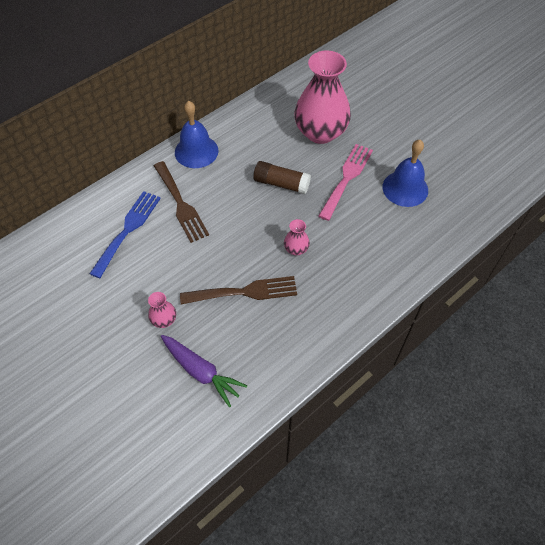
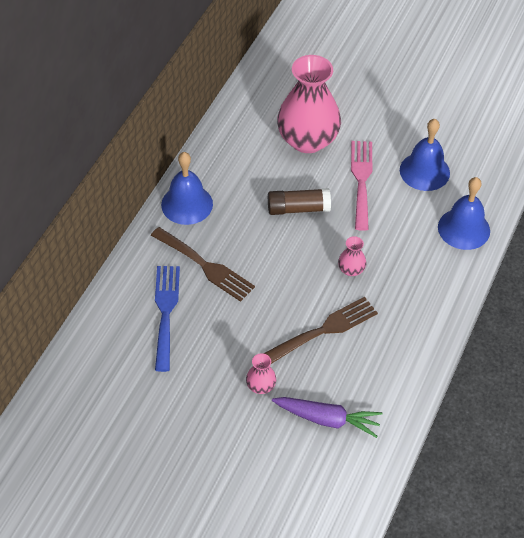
camera: 25 degrees left, 5 degrees down
none -> blue bell [438,177,490,250]

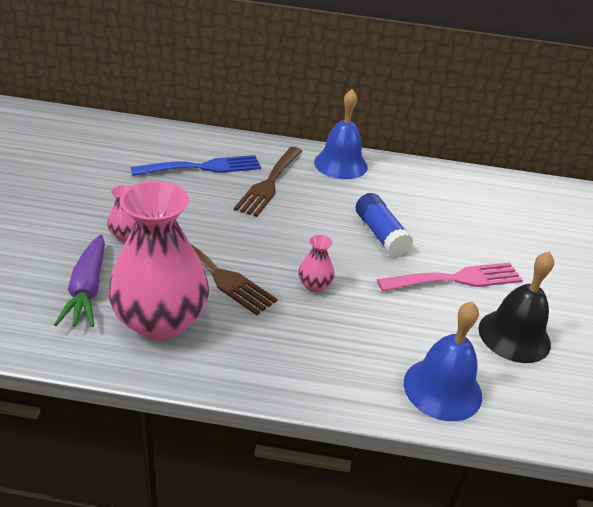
camera: 70 degrees right, 15 degrees down
brown glue stick [268,188,331,215] -> blue glue stick [356,193,413,257]
pink vase [277,55,341,153] -> pink vase moved to [108,181,209,340]
blue bell [400,119,450,191] -> black bell [478,251,554,363]

